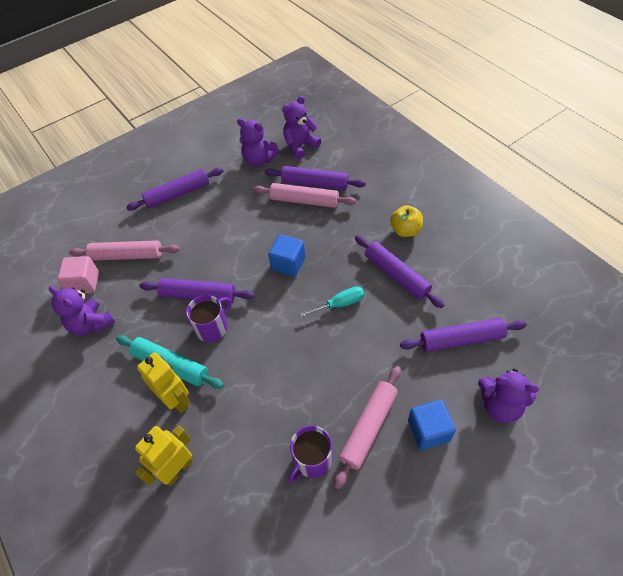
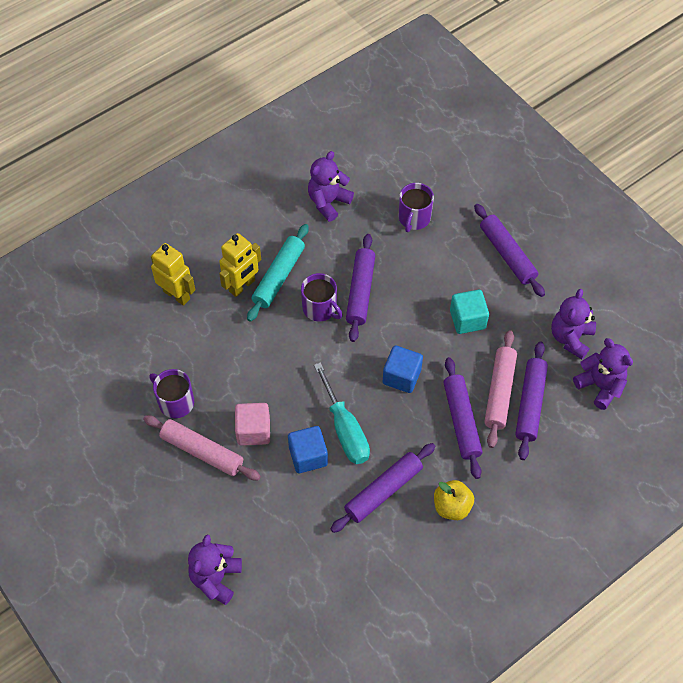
camera: 85 degrees right, 5 degrees up
pink cube [57,256,99,294] -> pink cube moved to [235,403,270,446]
pink rolling pin [69,240,180,261] -> purple mug [399,183,434,232]
turquoise screwdriver [299,286,365,317] -> turquoise screwdriver [314,362,370,464], size x1.54
purple rolling pin [400,318,527,352] -> purple rolling pin moved to [443,357,482,479]
blue cube [408,400,456,450] -> blue cube moved to [288,426,328,473]
none -> turquoise cube [450,290,489,334]

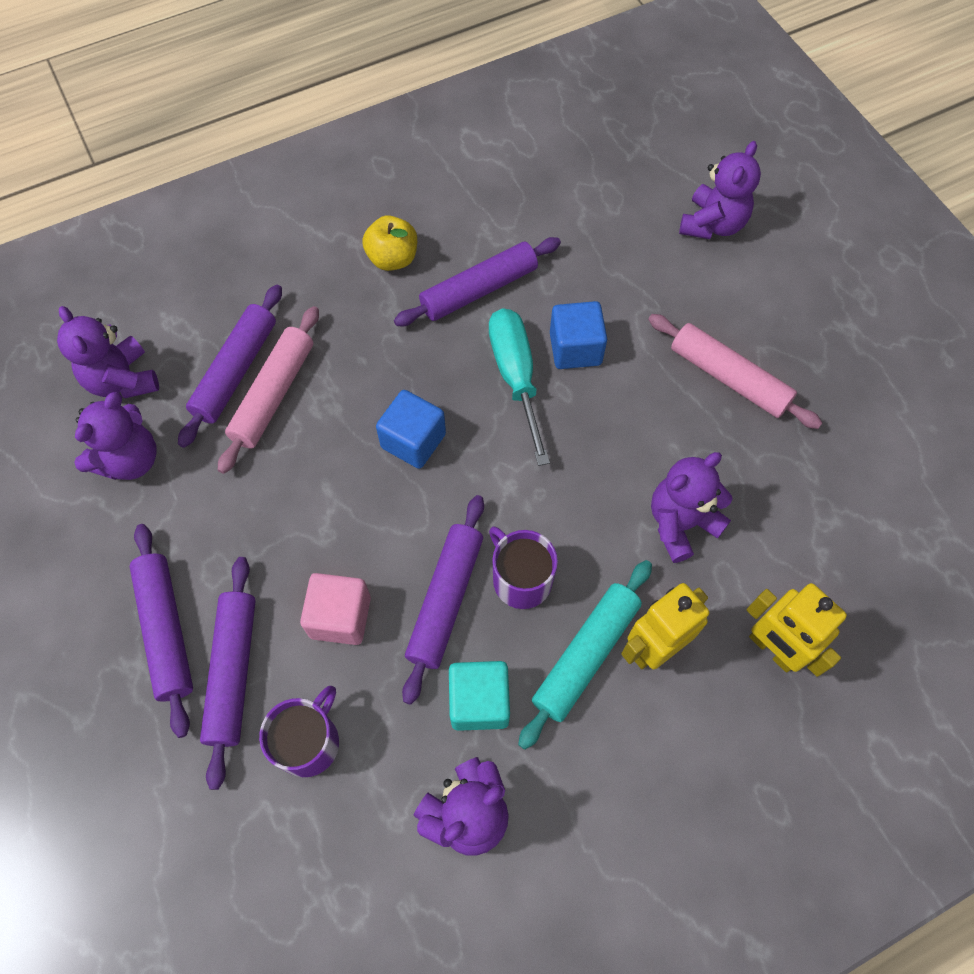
camera: 170 degrees left, 5 degrees up
purple mug [149,369,194,418] -> none
pink cube [235,403,270,446] -> pink cube moved to [300,573,371,645]
purple rolling pin [443,357,482,479] -> purple rolling pin moved to [200,557,256,790]
turquoise cube [450,290,489,334] -> turquoise cube moved to [449,661,510,731]
none -> purple teddy bear [651,452,733,563]

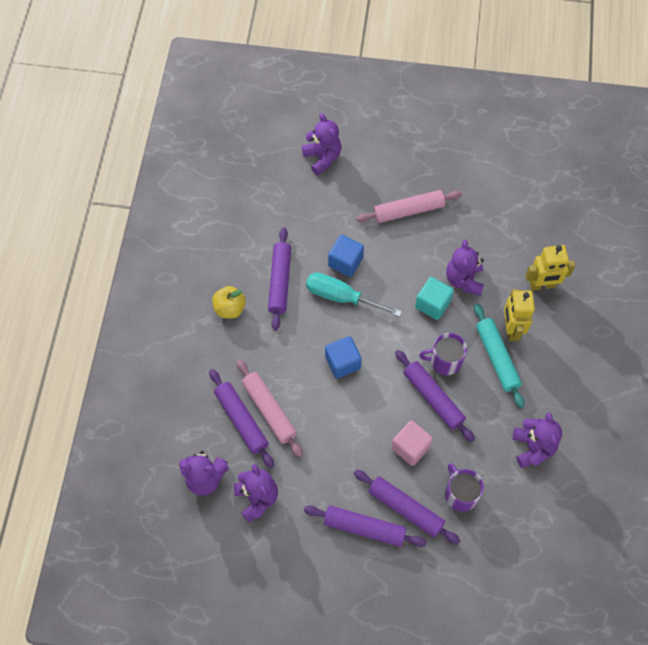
camera: 55 degrees left, 0 degrees up
turquoise cube [449,661,510,731] -> turquoise cube moved to [415,277,454,320]

